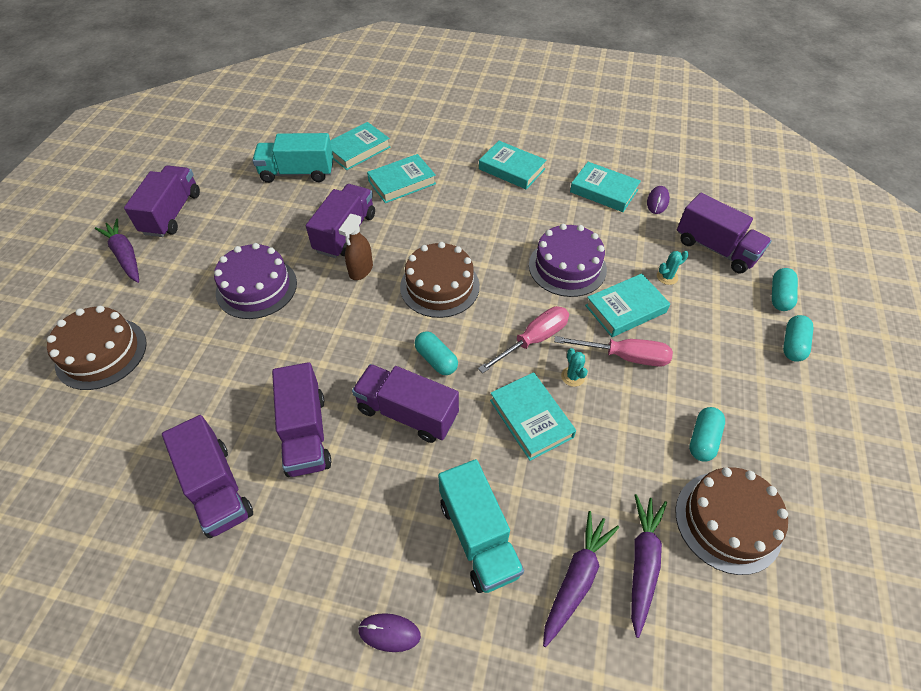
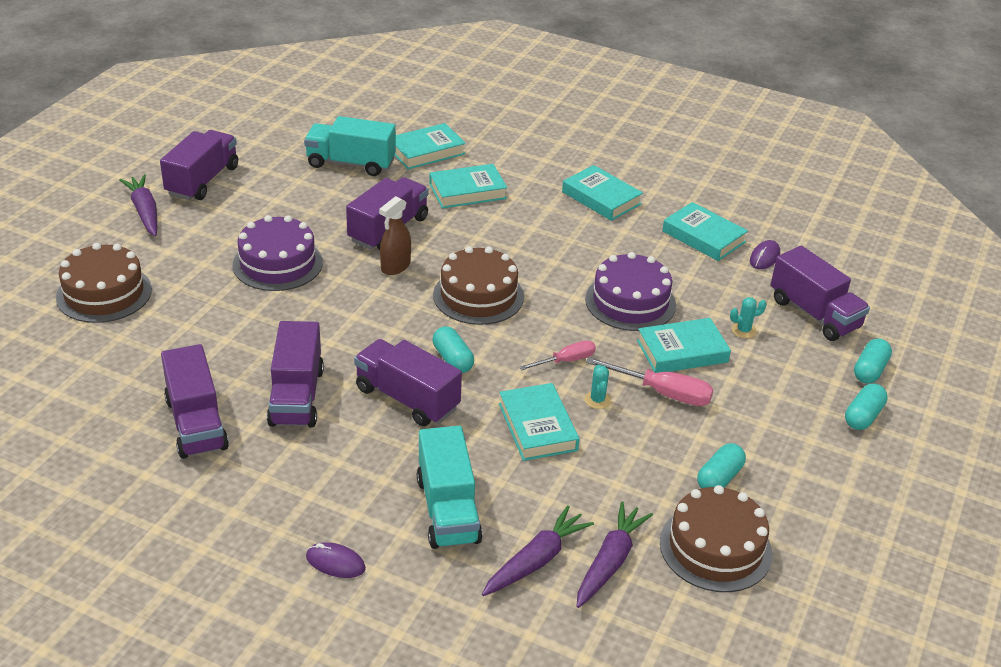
camera: 10 degrees right, 15 degrees down
pink screwdriver [478,306,569,373] -> pink screwdriver [519,340,596,370], size x0.65

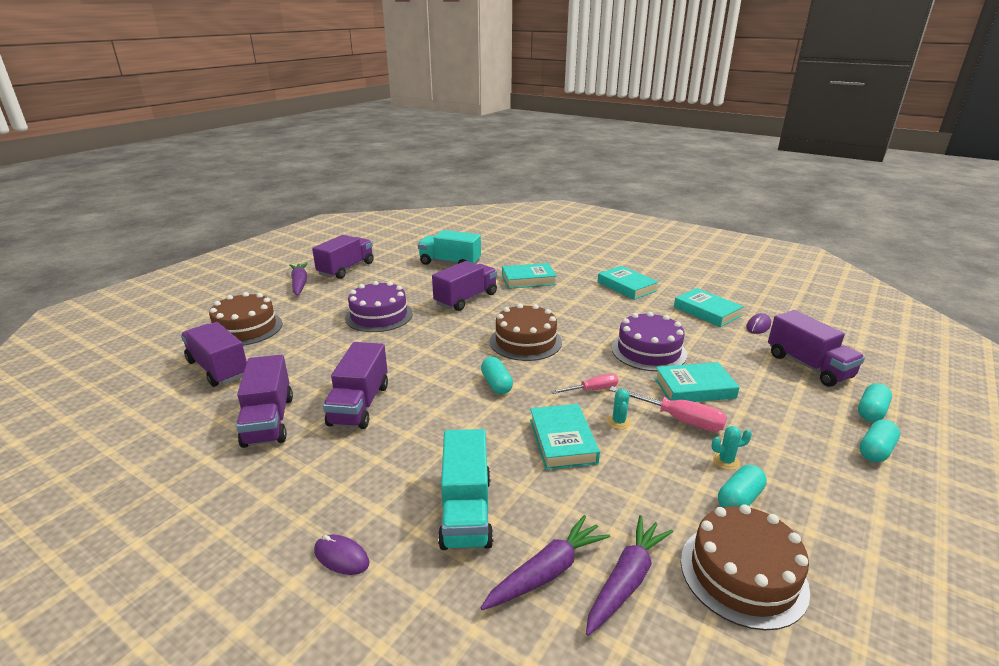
camera: 10 degrees right, 10 degrees down
purple truck [354,339,462,426] -> purple truck moved to [181,322,247,387]
brown spray bottle [379,196,411,275] -> none
turquoise book [395,123,466,169] -> none
turquoise cactus [730,297,767,338] -> turquoise cactus moved to [711,426,752,470]

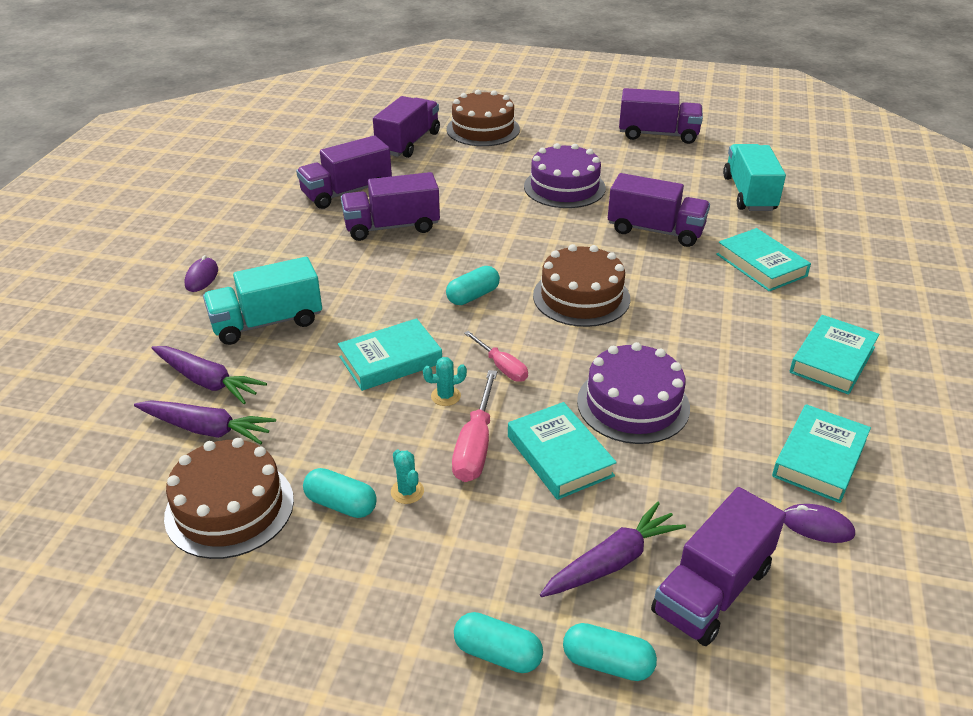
camera: 70 degrees right, 10 degrees up
purple carrot [289,263,308,296] -> purple carrot moved to [540,502,686,597]

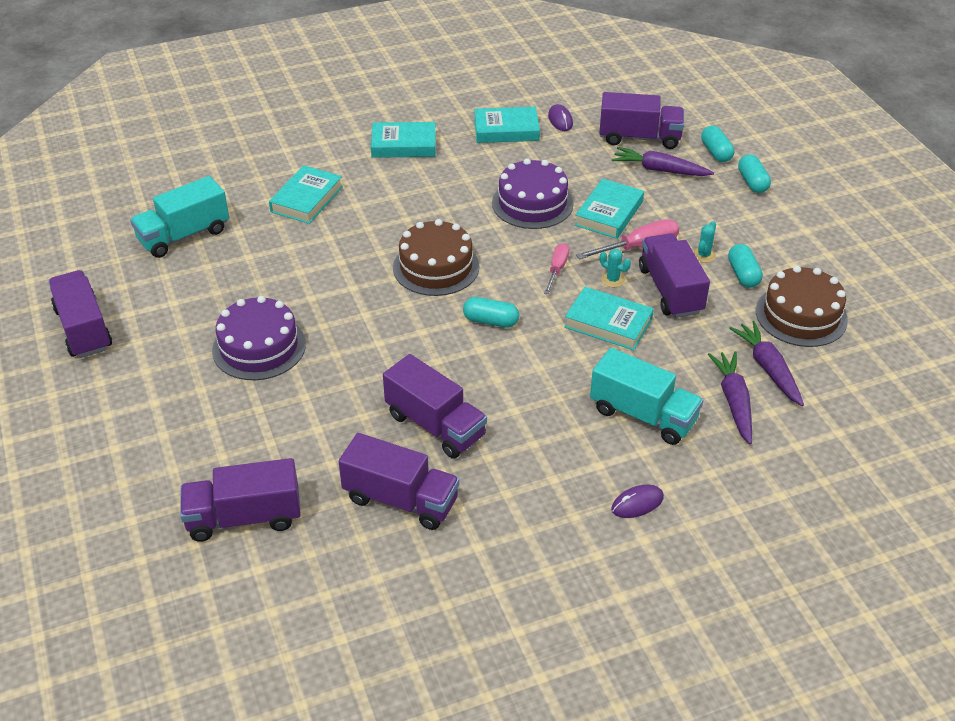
camera: 125 degrees left, 5 degrees up
brown cake [446,90,520,146] -> none
purple truck [608,173,710,247] -> purple truck moved to [639,233,710,318]

